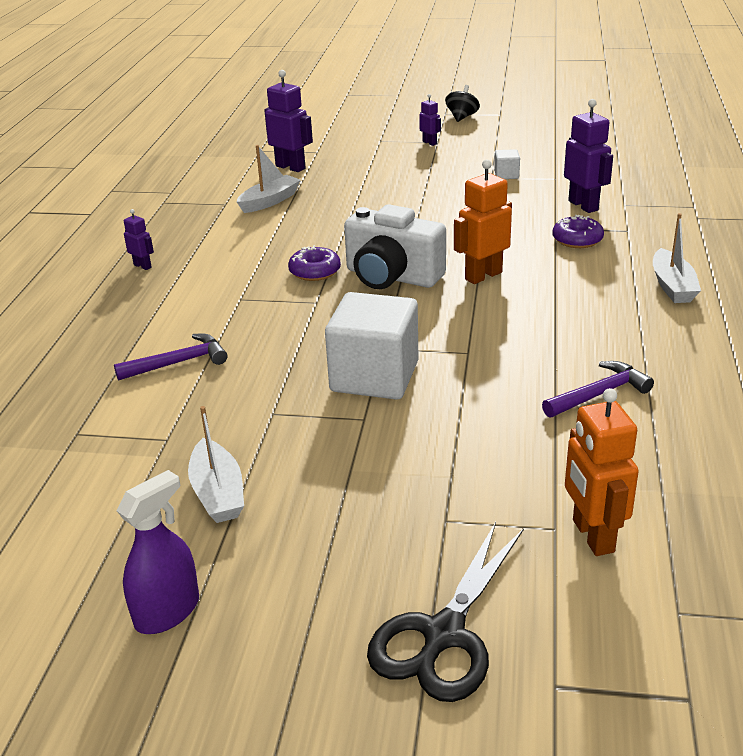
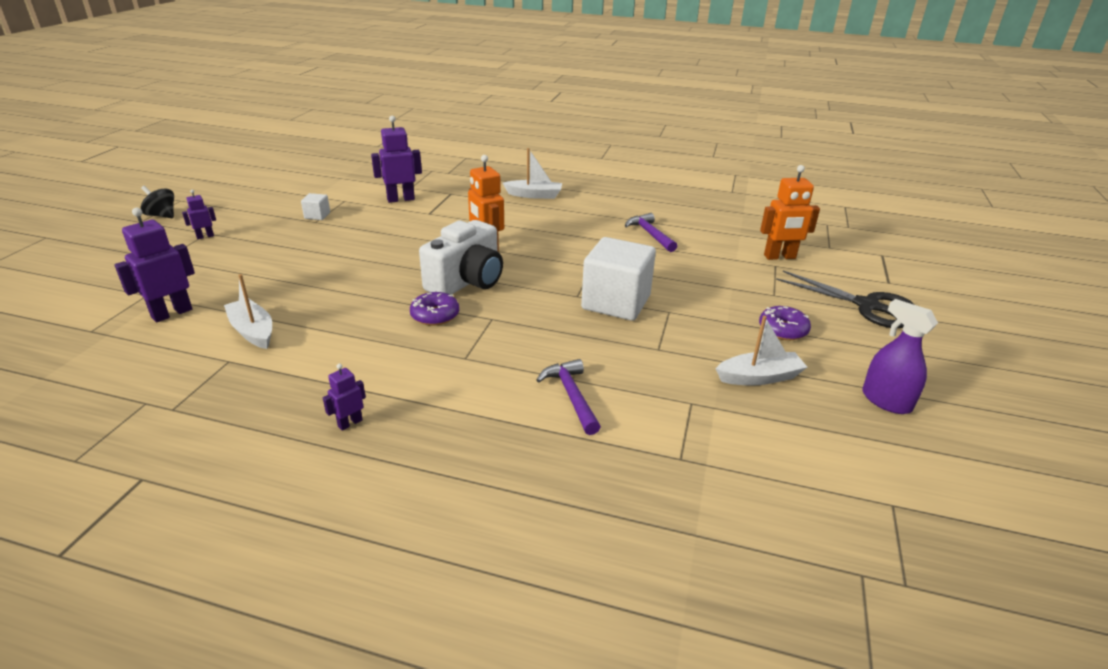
camera: 85 degrees left, 0 degrees up
purple donut [553,215,604,248] -> purple donut moved to [759,306,811,340]

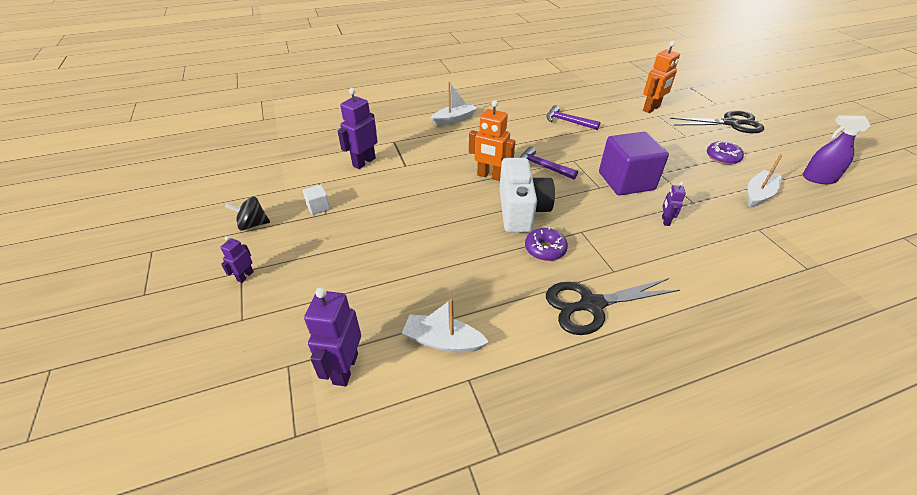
camera: 35 degrees left, 10 degrees up
black spinning top [140,186,174,218] -> black spinning top moved to [225,197,270,230]
purple robot [323,364,366,431] -> purple robot moved to [662,182,686,226]
purple hammer [536,359,601,435] -> purple hammer moved to [519,146,578,180]
white cube [581,237,656,321] -> purple cube [599,132,669,195]
none -> black scissors [546,278,680,335]

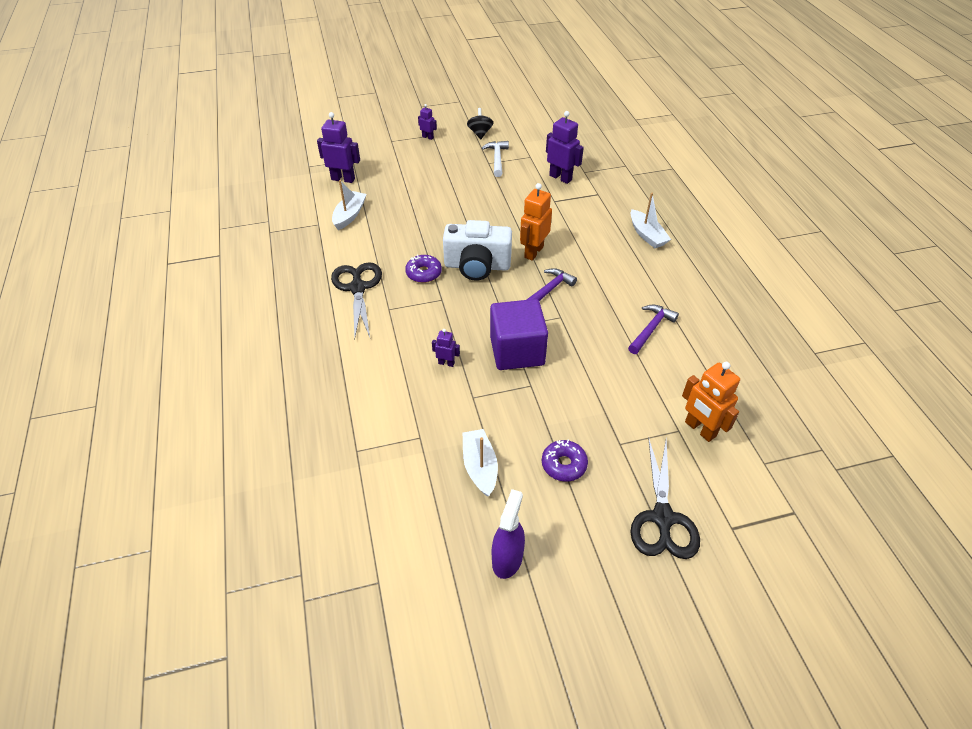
camera: 95 degrees right, 5 degrees up
white cube [303,184,330,215] -> white hammer [482,141,509,177]
white boat [747,154,783,207] -> white boat turned 150 degrees counterclockwise [463,429,498,497]

